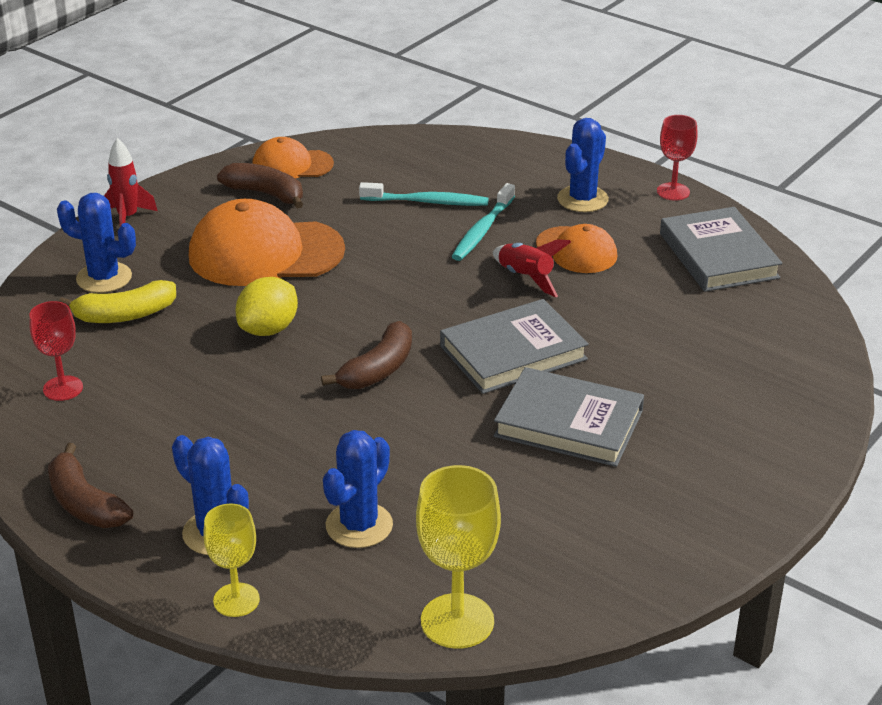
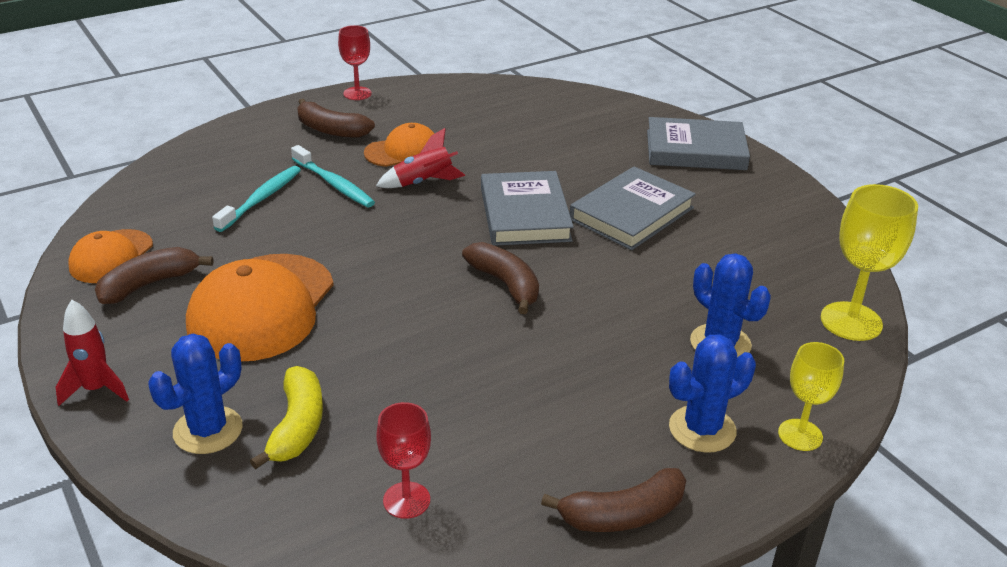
camera: 70 degrees left, 0 degrees up
yellow lemon [235,277,298,336] -> none
blue cactus [557,118,609,212] -> brown banana [297,99,375,138]
grey book [660,207,782,292] -> grey book moved to [647,117,750,170]

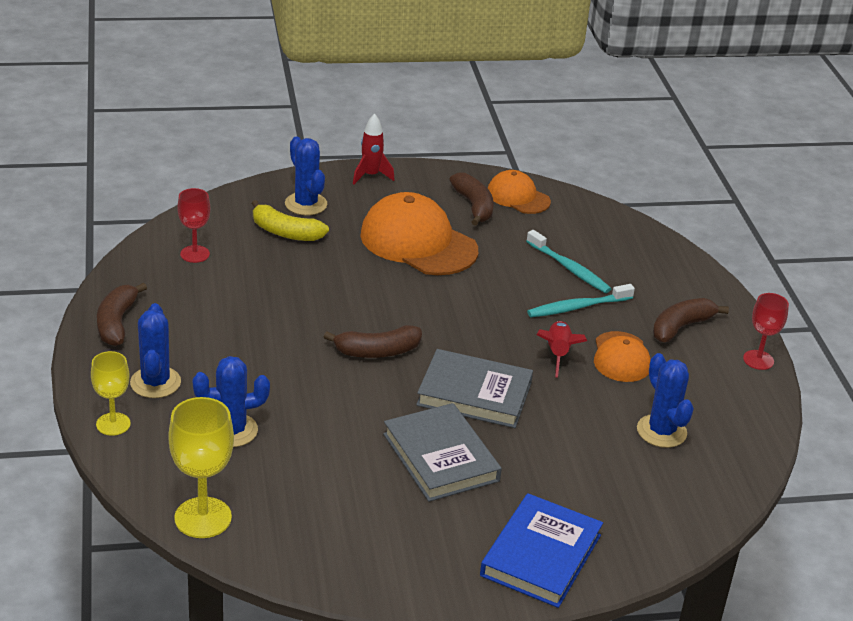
camera: 110 degrees right, 0 degrees up
grey book [647,117,750,170] -> blue book [480,493,603,608]
none -> blue cactus [637,353,694,448]

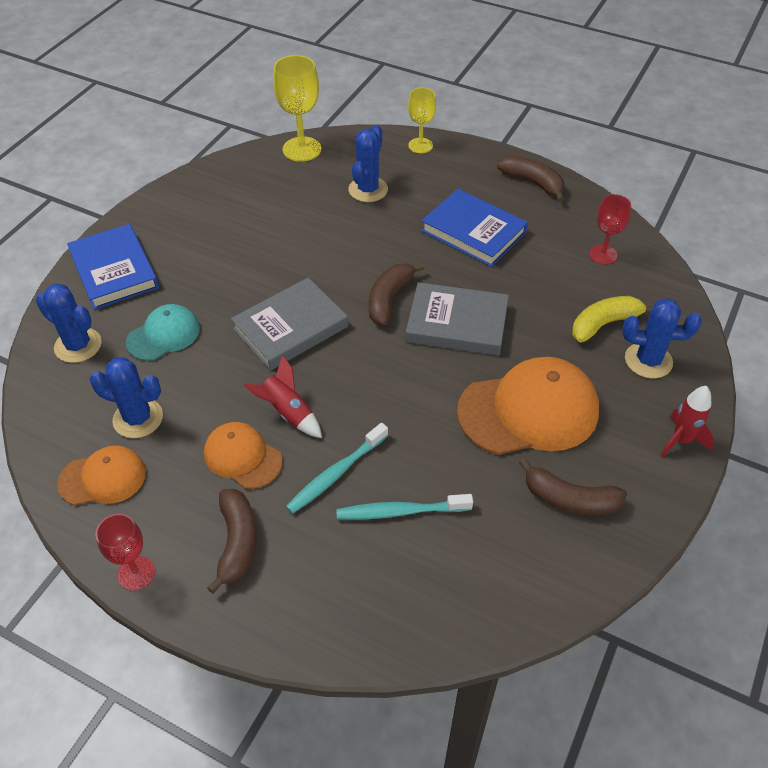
camera: 130 degrees right, 15 degrees up
blue cactus [130,303,181,398] -> blue cactus moved to [36,284,102,363]
grey book [383,403,502,502] -> grey book moved to [406,282,509,355]
orange cap [488,170,551,214] -> orange cap moved to [57,446,146,505]
turquoise toothbrush [527,284,635,317] -> turquoise toothbrush turned 150 degrees counterclockwise [285,423,388,514]
none -> turquoise cap [126,304,200,361]
none -> blue book [421,189,528,267]

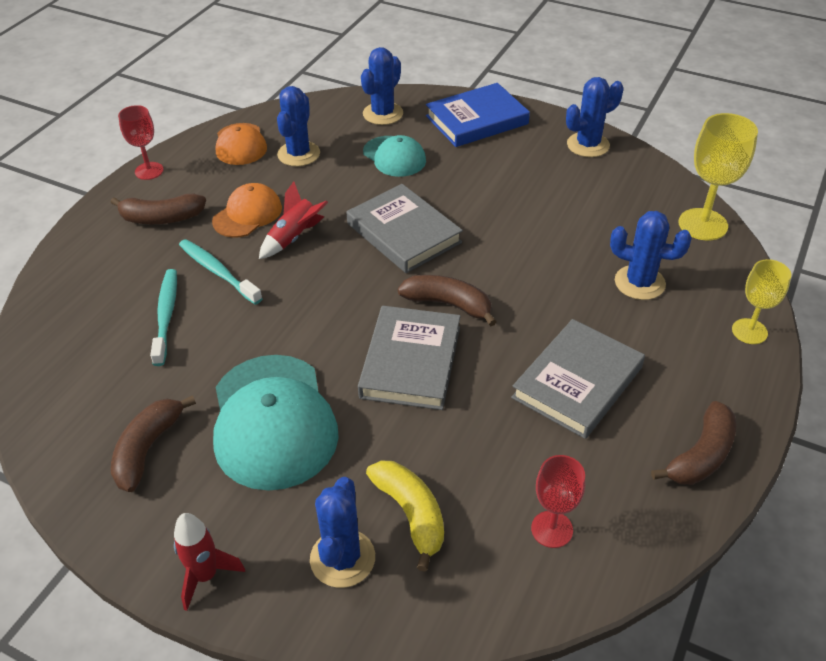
camera: 90 degrees right, 5 degrees down
blue book [421,189,528,267] -> grey book [511,319,645,439]
orange cap [457,357,599,455] -> turquoise cap [213,355,339,491]
none -> blue cactus [566,77,623,157]

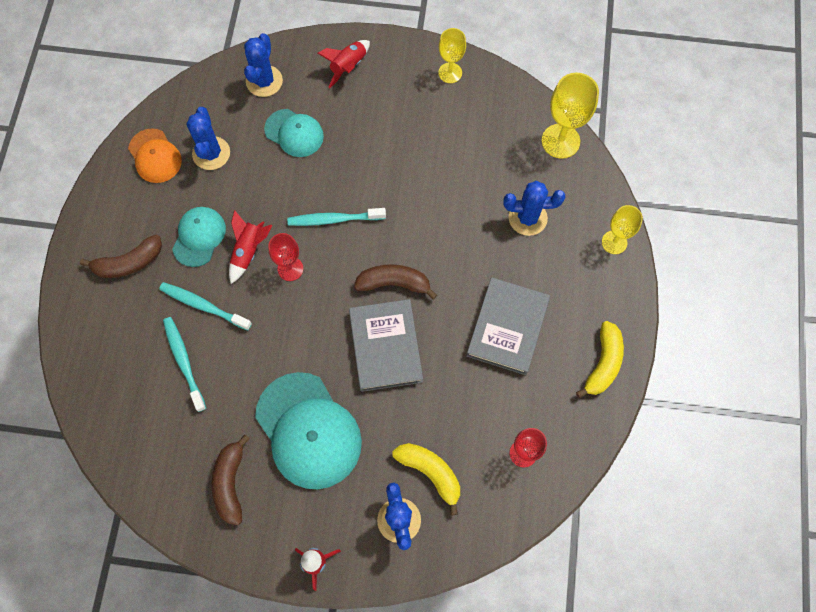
camera: 20 degrees left, 25 degrees up
red goblet [118,105,164,180] -> red goblet moved to [268,233,303,281]
orange cap [212,183,282,238] -> turquoise cap [172,207,226,267]
grey book [346,184,463,273] -> turquoise toothbrush [287,208,386,226]
blue book [426,83,530,147] -> red rocket [317,40,370,88]
blue cactus [566,77,623,157] -> yellow goblet [438,28,466,83]
brown banana [651,401,736,485] -> yellow banana [576,321,624,398]

